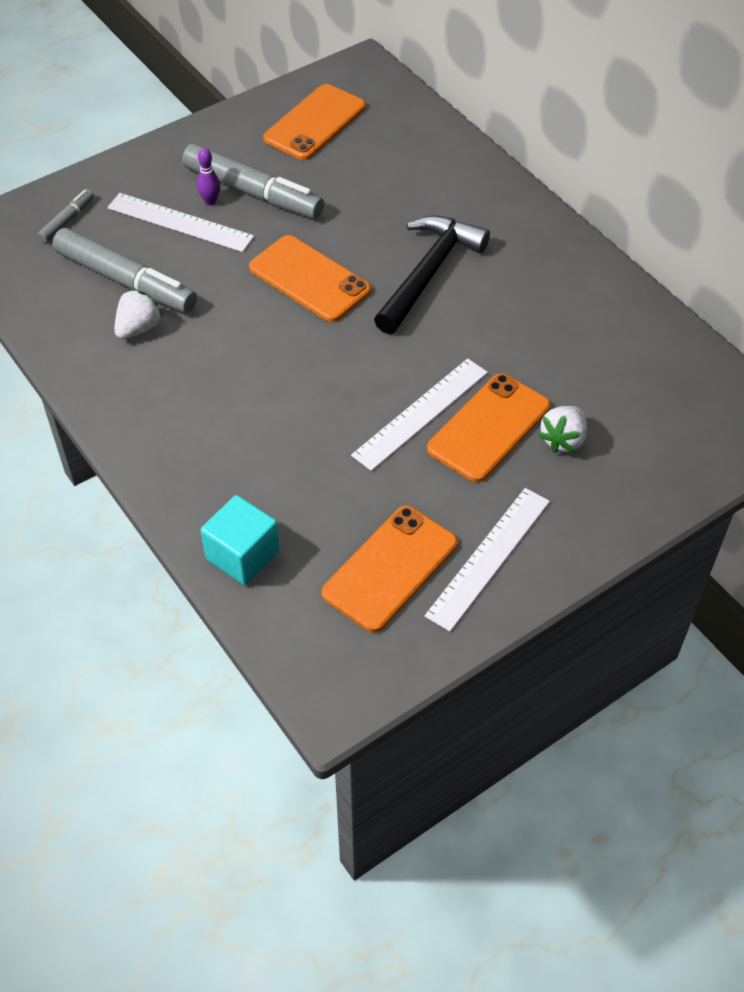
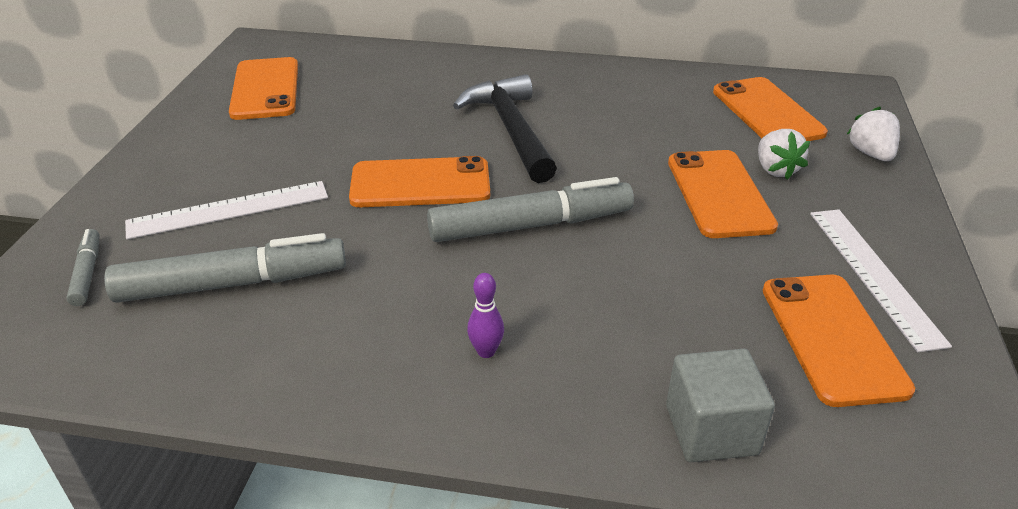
camera: 45 degrees left, 15 degrees down
white strawberry [114,289,163,339] -> white strawberry moved to [847,107,900,161]
grey marker [182,144,324,218] -> grey marker moved to [427,177,634,242]
purple bowling pin [197,148,220,205] -> purple bowling pin moved to [467,273,504,358]
turquoise cube [200,495,280,585] -> grey cube [666,349,775,462]
white ruler [351,358,488,471] -> none
none -> orange phone [713,77,828,141]

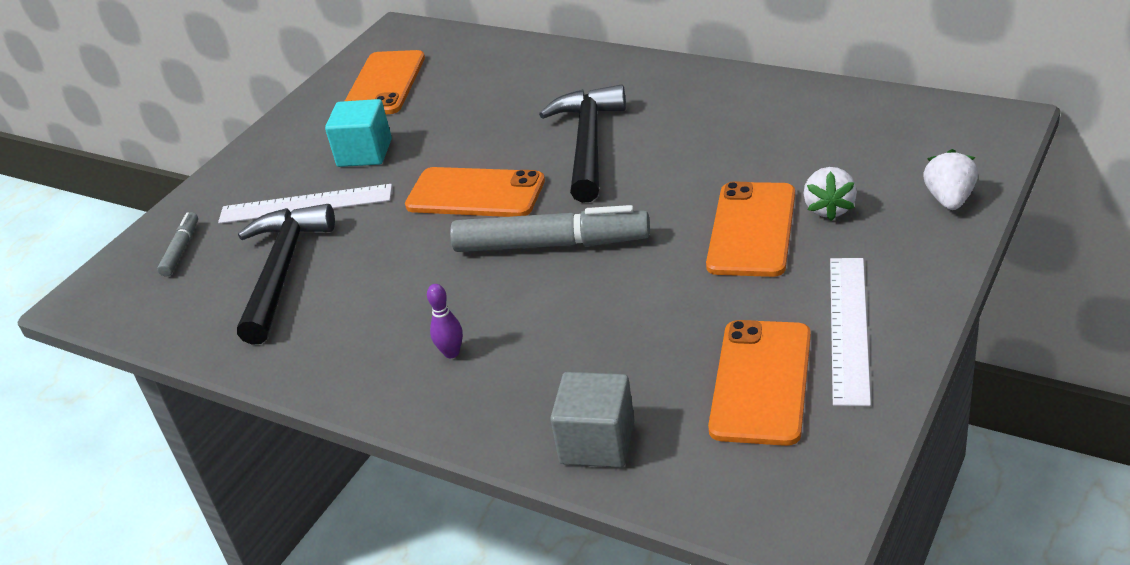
camera: 25 degrees right, 0 degrees up
grey marker [104,233,346,303] -> black hammer [237,204,335,345]
orange phone [713,77,828,141] -> none
none -> turquoise cube [325,99,392,167]

